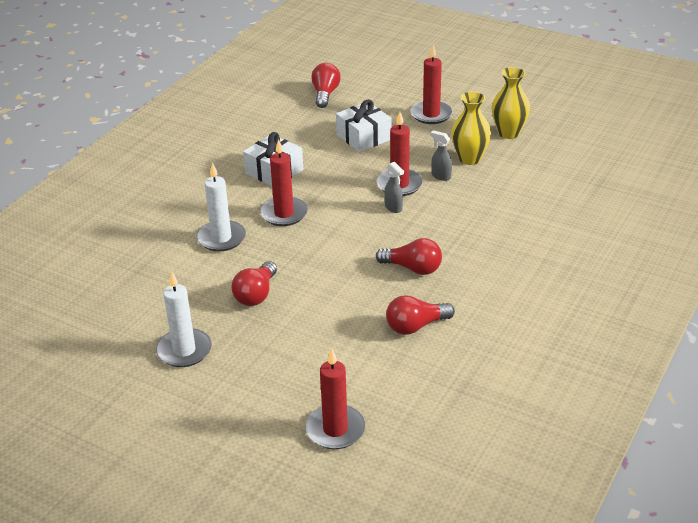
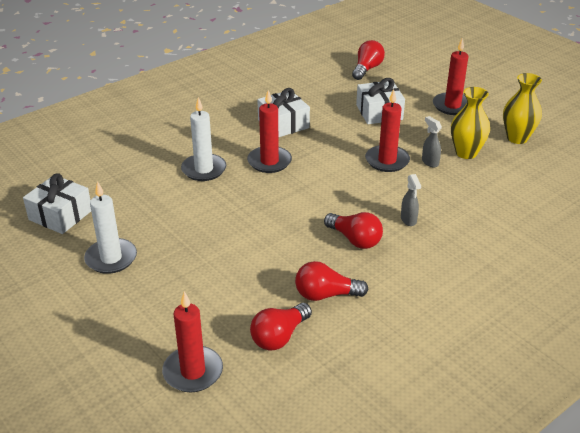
camera: 20 degrees right, 0 degrees up
red light bulb [231,261,277,306] -> red light bulb moved to [250,303,312,350]
grey spray bottle [384,162,404,213] -> grey spray bottle moved to [401,174,421,226]
none -> white gift [23,173,91,234]

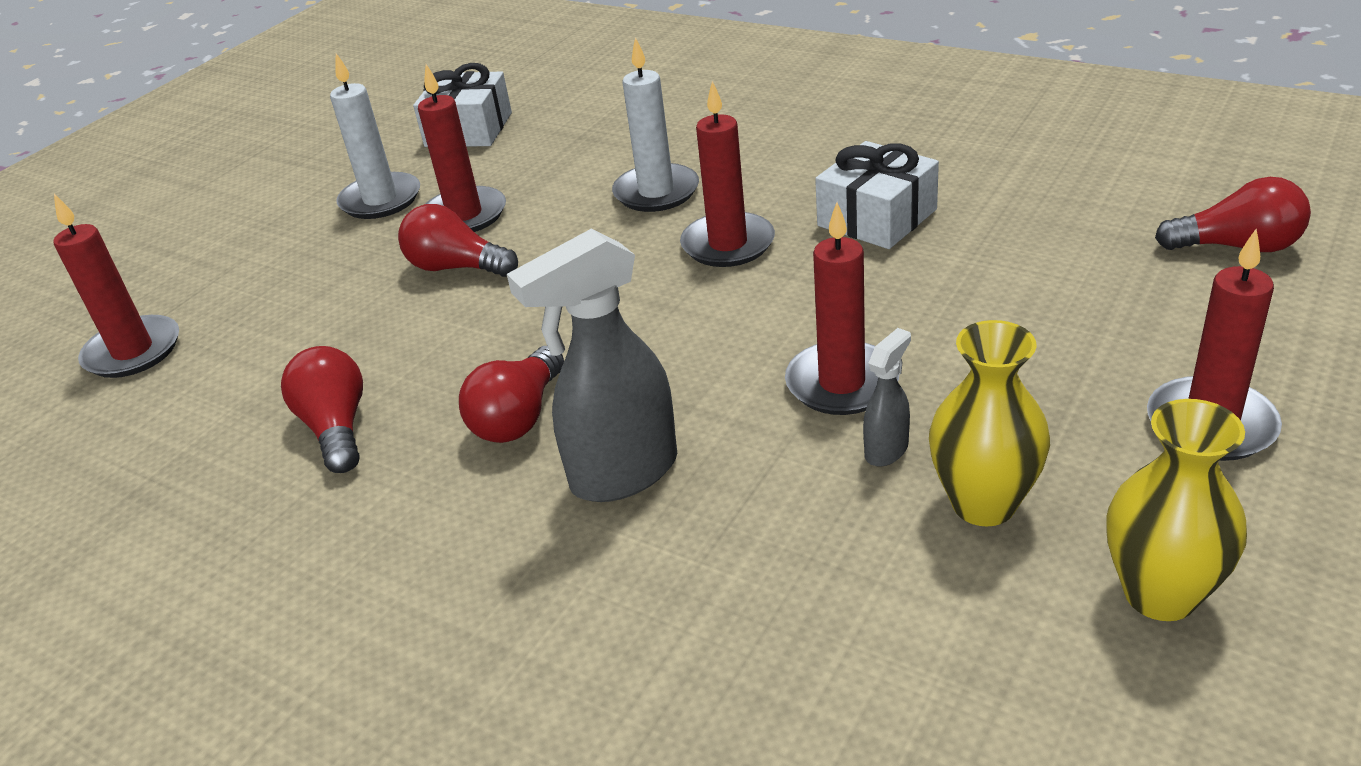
camera: 75 degrees right, 0 degrees up
red light bulb [250,303,312,350] -> red light bulb moved to [398,204,518,277]
white gift [356,78,405,124] -> none
grey spray bottle [401,174,421,226] -> grey spray bottle [507,229,677,502], size x2.07
none -> red candle [418,64,506,232]

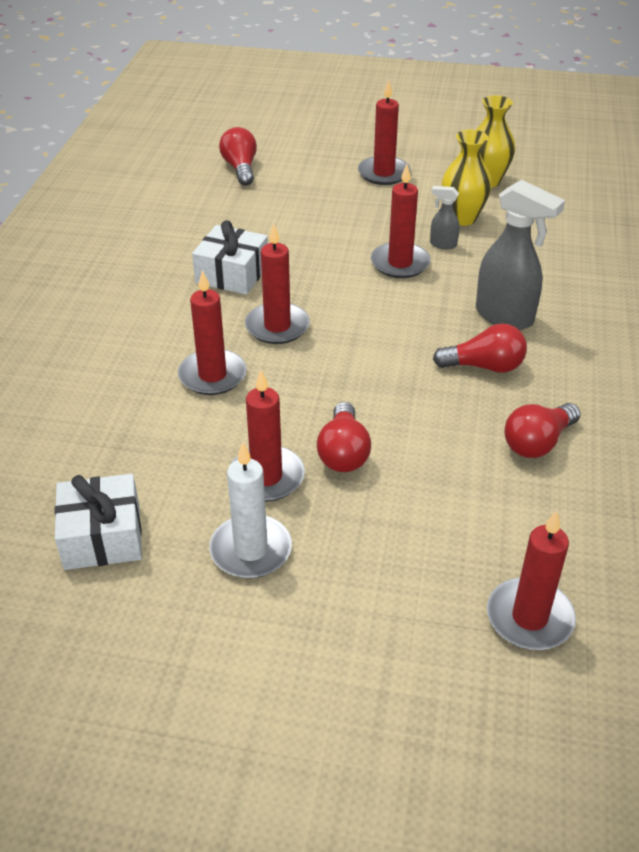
camera: 115 degrees left, 5 degrees up
white candle [612,37,699,212] -> red candle [178,270,247,395]

